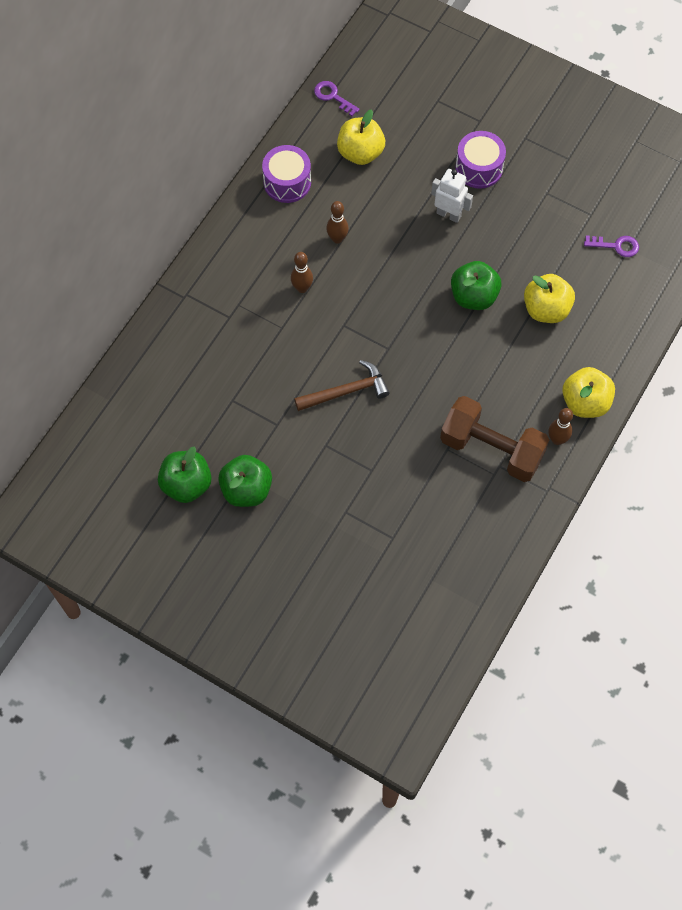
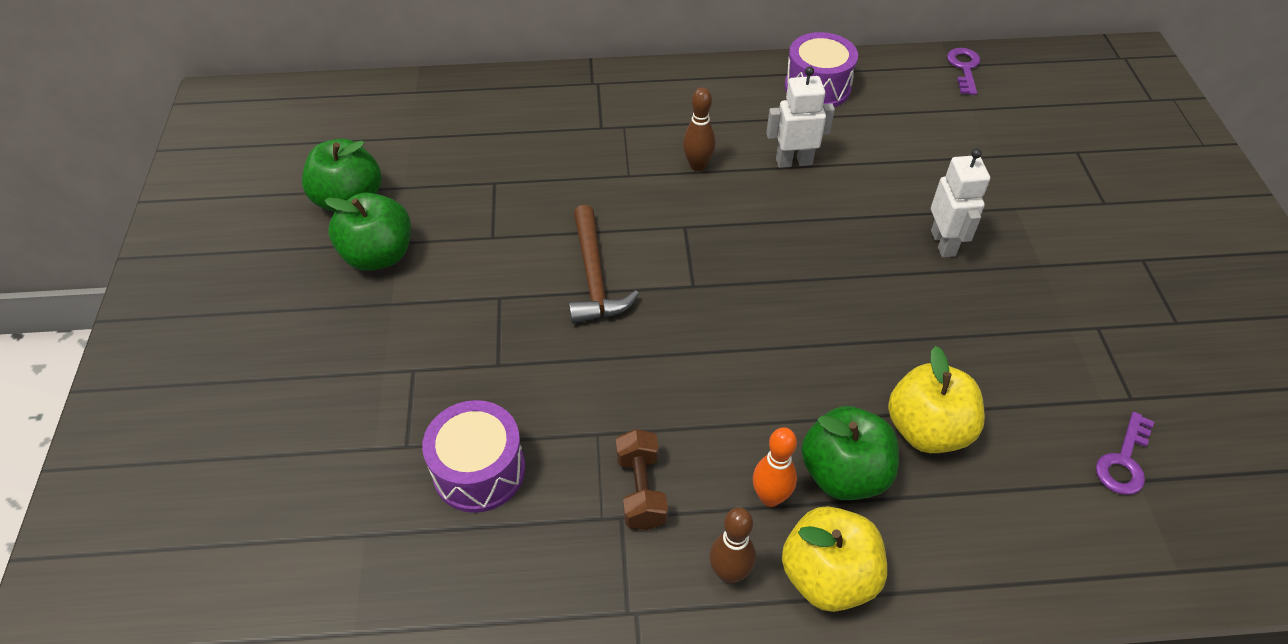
camera: 55 degrees right, 15 degrees down
brown hammer [294,360,390,411] -> brown hammer turned 45 degrees clockwise [569,205,639,324]
brown bowling pin [326,201,349,244] -> white robot [766,66,835,168]
yellow apple [337,110,385,165] -> none
brown dumbbell [440,396,549,482] -> brown dumbbell [616,429,668,530], size x0.51
green apple [451,261,501,310] -> green apple moved to [801,406,899,500]
purple drum [456,131,506,189] -> purple drum moved to [422,400,525,513]
purple key [584,235,639,257] -> purple key turned 60 degrees clockwise [1096,412,1154,495]
none -> orange bowling pin [753,427,797,507]

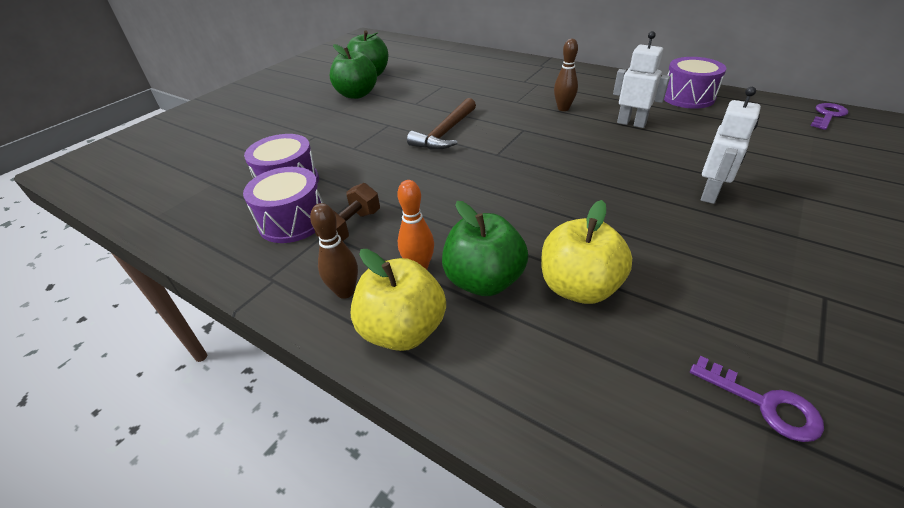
camera: 40 degrees right, 10 degrees down
purple key [1096,412,1154,495] -> purple key turned 120 degrees counterclockwise [690,356,824,442]
none -> purple drum [243,167,323,243]

